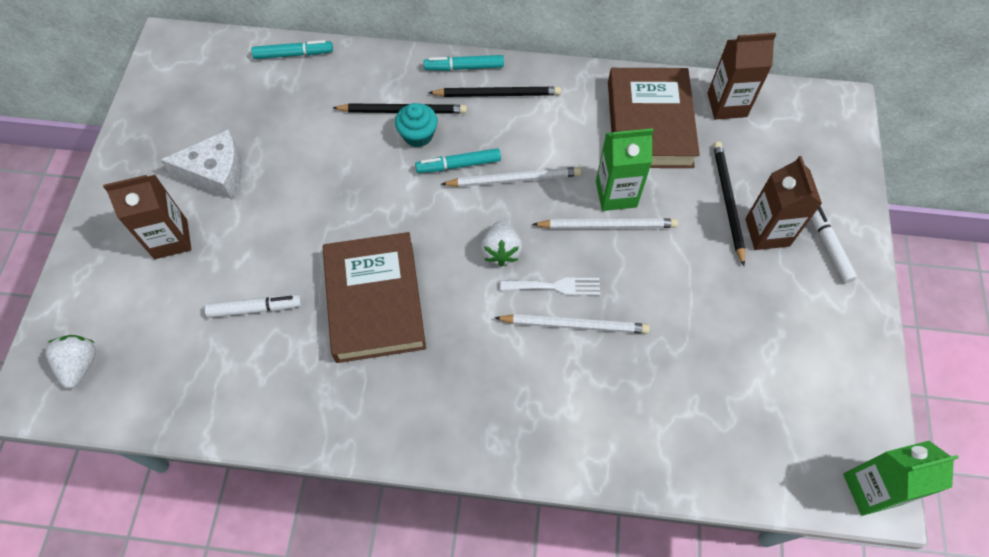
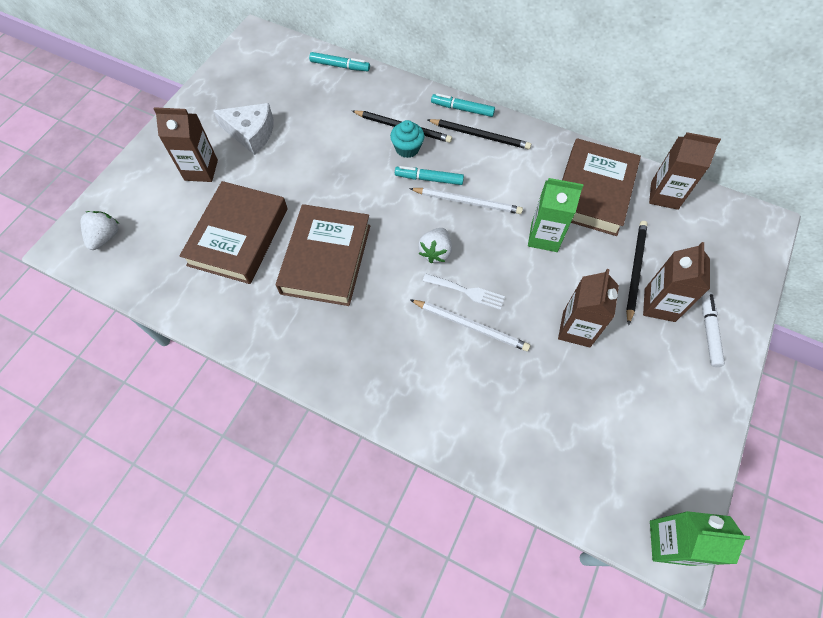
camera: 20 degrees right, 0 degrees up
white marker [205,294,302,318] -> brown book [179,181,288,284]
white pencil [532,218,678,229] -> none
none -> brown carton [558,269,619,347]

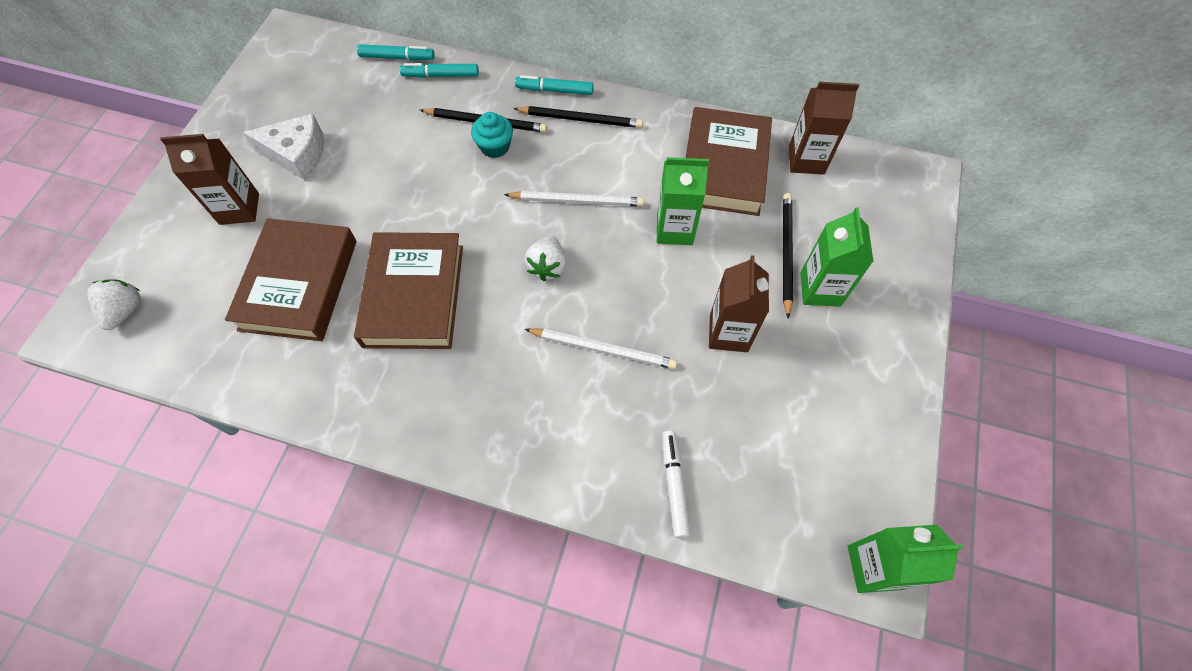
camera: 10 degrees left, 0 degrees up
turquoise marker [395,166,464,185] -> turquoise marker moved to [400,63,479,78]
white fork [423,274,505,310] -> none
brown carton [643,242,710,322] -> green carton [800,207,874,307]
white marker [702,292,725,367] -> white marker moved to [662,430,690,538]

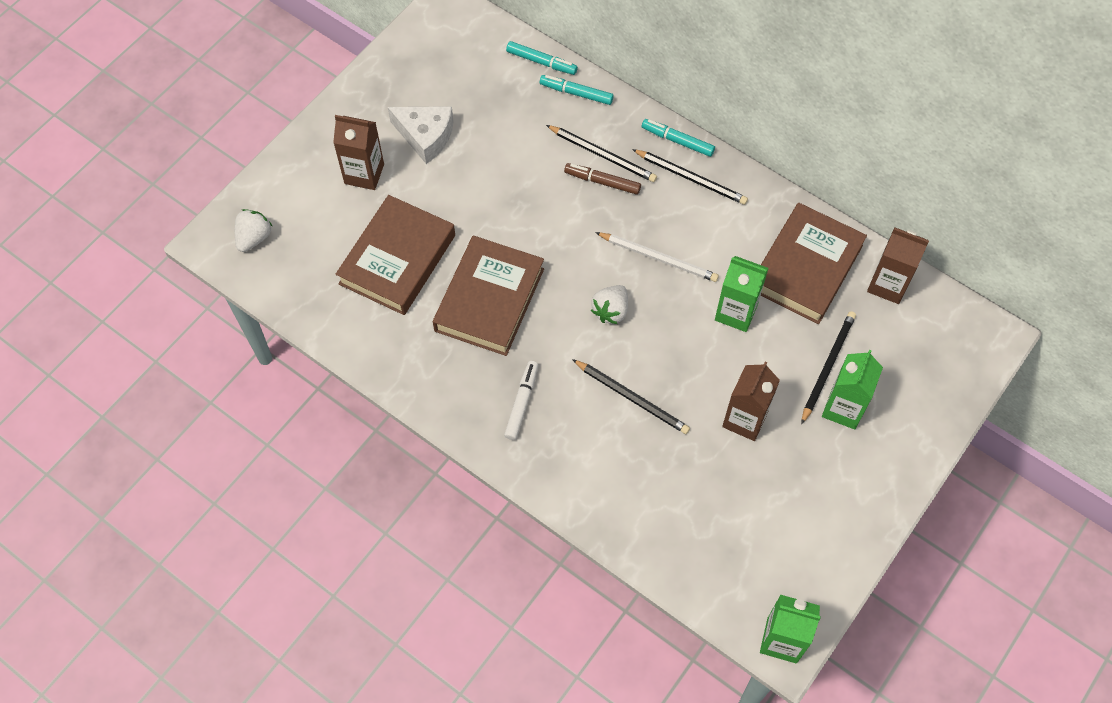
camera: 20 degrees right, 0 degrees up
turquoise cupcake [471,112,513,158] -> brown marker [564,163,641,195]
white pencil [525,328,677,369] -> black pencil [572,359,690,434]
white marker [662,430,690,538] -> white marker moved to [504,361,538,440]

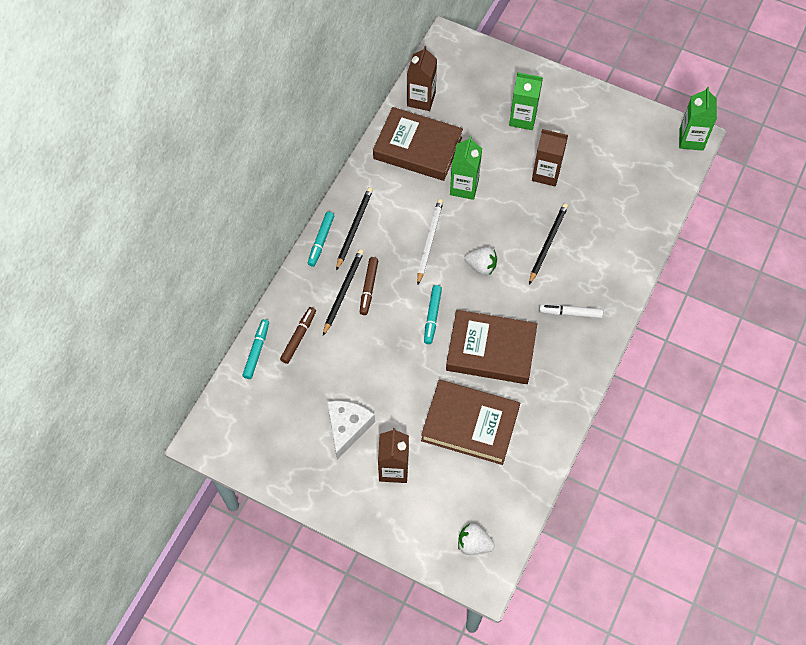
camera: 100 degrees left, 0 degrees up
turquoise marker [540,75,614,105] -> turquoise marker moved to [424,285,442,344]
black pencil [801,311,856,425] -> none
none -> brown marker [280,307,316,364]

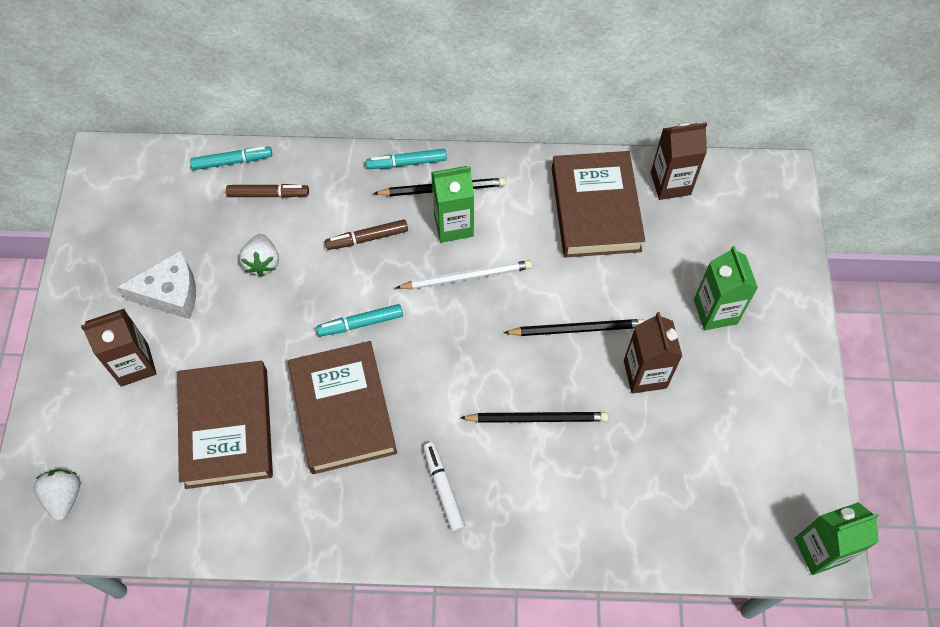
camera: 65 degrees right, 0 degrees up
black pencil [323,249,364,336] -> black pencil moved to [503,319,645,336]
green carton [450,136,482,200] -> green carton moved to [431,166,474,243]
white strawberry [464,247,497,275] -> white strawberry moved to [239,234,279,276]

